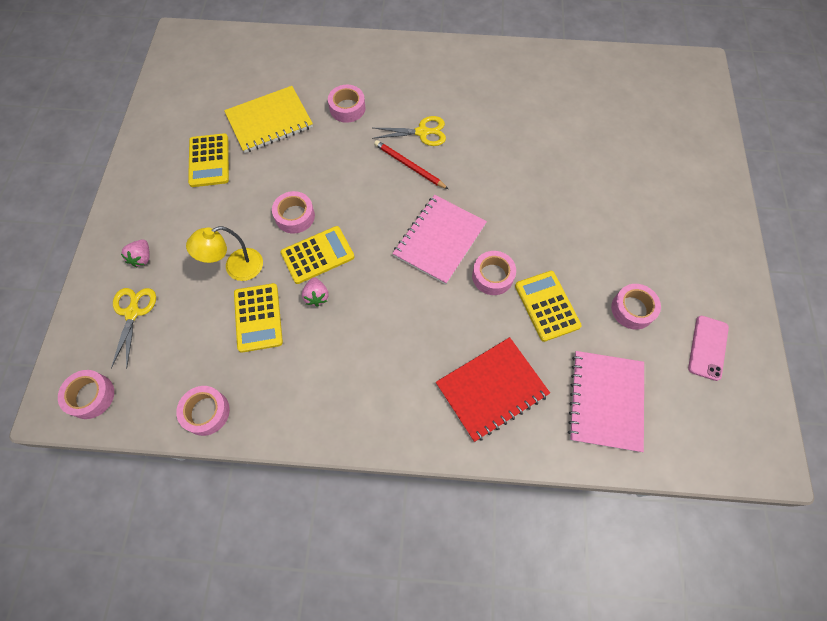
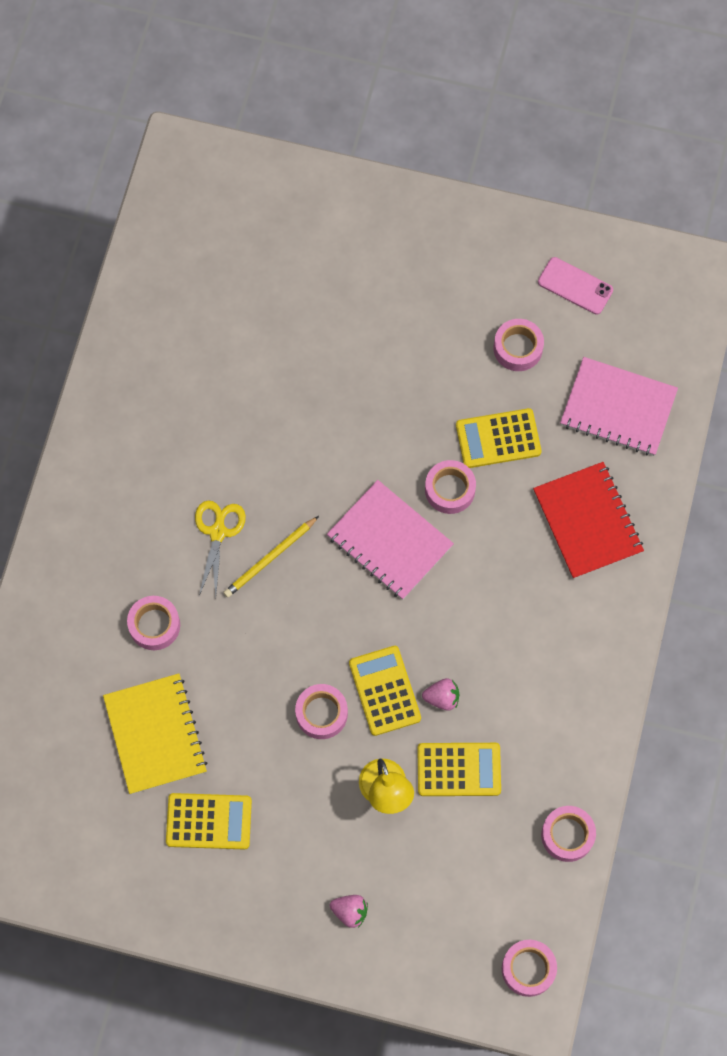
camera: 80 degrees left, 5 degrees up
yellow scissors [111,288,156,369] -> none
red pencil [374,140,448,189] -> yellow pencil [223,516,319,598]

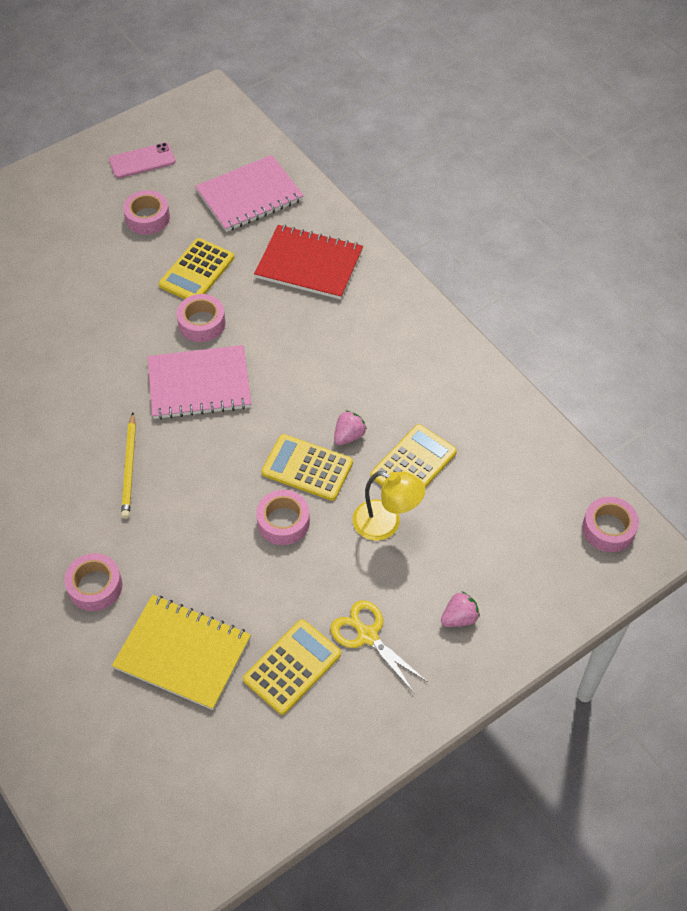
camera: 50 degrees left, 15 degrees down
yellow scissors [195,500,246,596] -> yellow scissors moved to [331,600,428,694]
pink tape [541,806,596,862] -> none

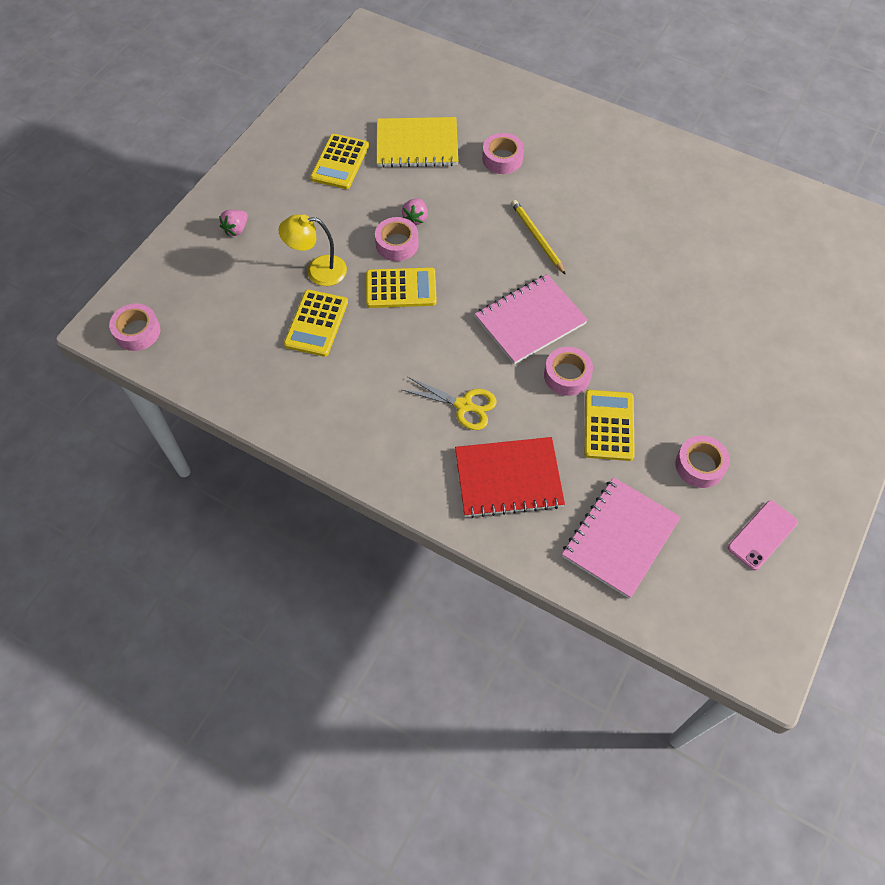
camera: 155 degrees right, 5 degrees up
yellow scissors [331,600,428,694] -> yellow scissors moved to [402,377,497,430]
pink strawberry [334,410,367,445] -> pink strawberry moved to [402,199,428,225]

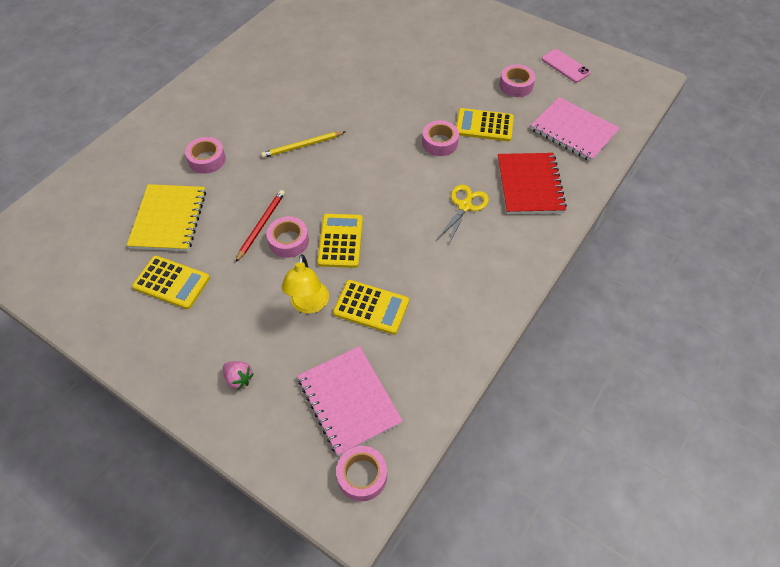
camera: 85 degrees left, 5 degrees down
pink strawberry [402,199,428,225] -> red pencil [236,190,285,262]
pink notebook [475,274,588,364] -> pink notebook moved to [297,346,403,456]

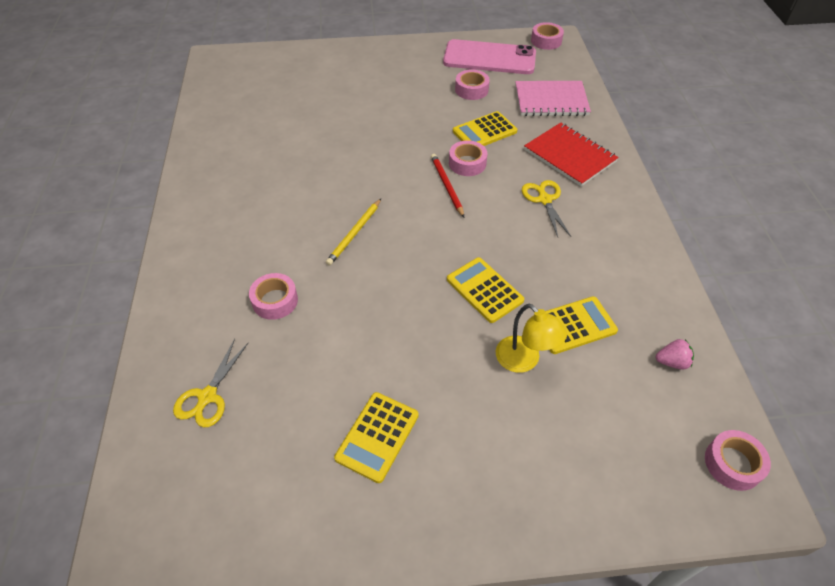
camera: 40 degrees left, 5 degrees down
yellow notebook [127,184,206,251] -> none
yellow calculator [132,256,210,309] -> yellow calculator turned 135 degrees clockwise [334,392,419,483]
pink strawberry [223,361,254,390] -> pink strawberry moved to [656,339,694,370]
red pencil [236,190,285,262] -> red pencil moved to [431,154,464,217]
pink tape [267,216,309,258] -> pink tape moved to [531,22,564,50]
pink notebook [297,346,403,456] -> none
pink phone [542,49,591,82] -> pink phone [443,39,536,74], size x1.95
none -> yellow scissors [173,339,249,427]

